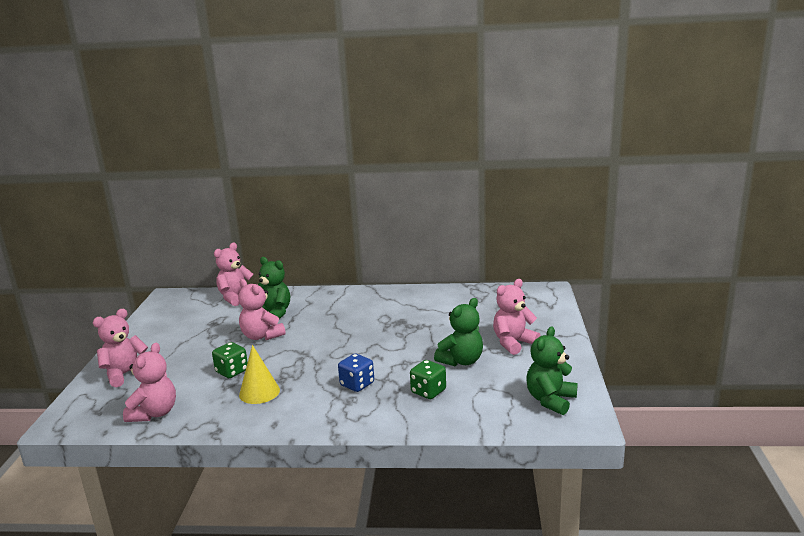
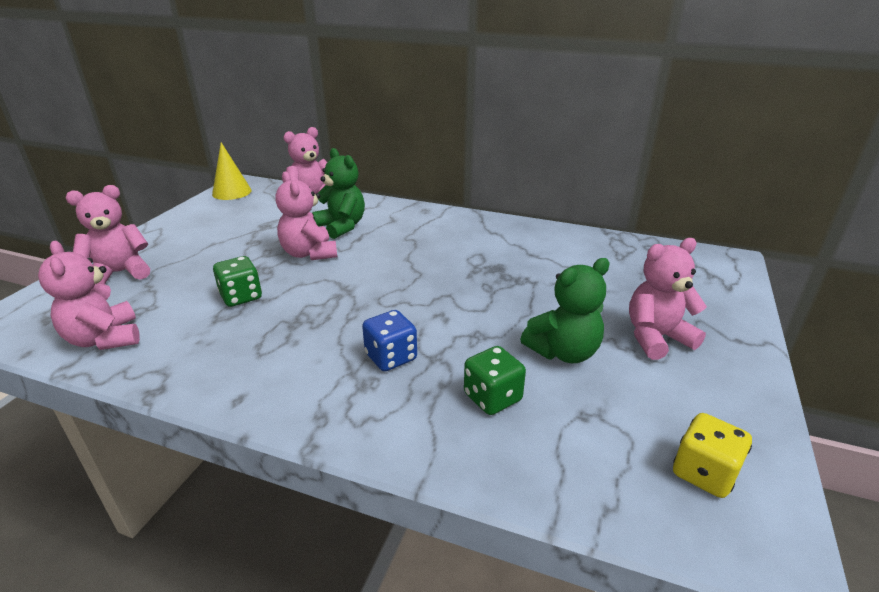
camera: 15 degrees right, 10 degrees up
pink teddy bear [123,343,176,422] -> pink teddy bear turned 120 degrees clockwise [38,241,140,350]
yellow cone [239,345,280,404] -> yellow cone moved to [212,142,252,200]
green teddy bear [526,326,578,415] -> yellow dice [673,413,752,498]

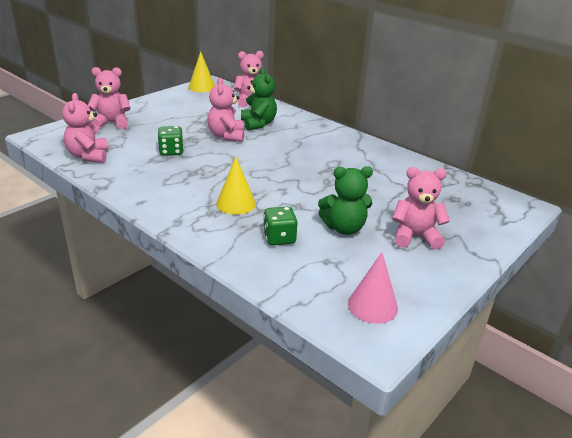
camera: 20 degrees right, 0 degrees up
blue dice [362,310,417,371] -> yellow cone [216,157,256,215]
yellow dice [673,413,752,498] -> pink cone [348,252,398,324]

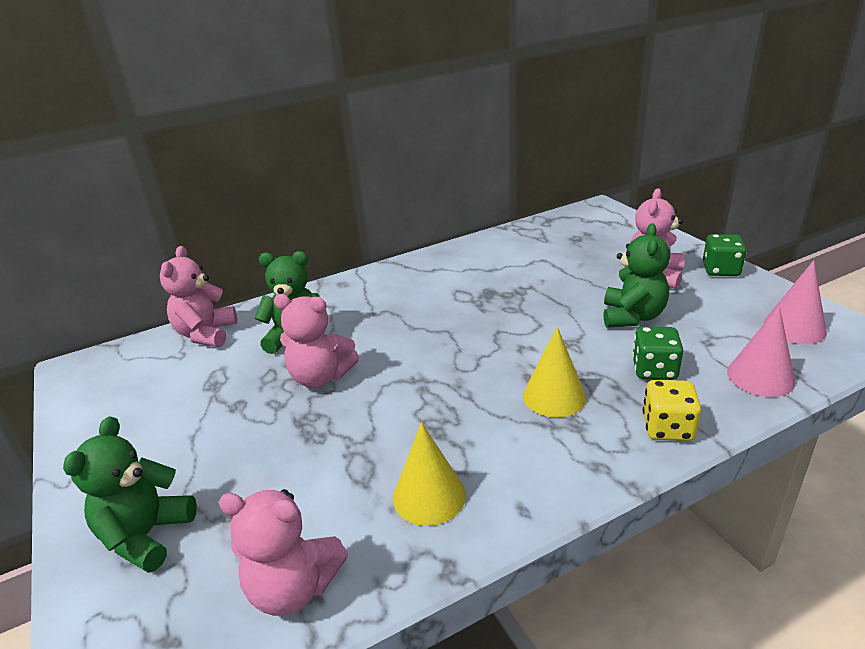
camera: 65 degrees left, 0 degrees up
pink teddy bear [88,67,131,129] -> green teddy bear [63,416,197,573]
green dice [158,126,184,156] -> green dice moved to [703,234,747,276]
yellow cone [188,51,215,92] -> yellow cone moved to [393,422,466,526]
none -> yellow dice [643,380,701,441]
none -> pink cone [727,306,795,397]

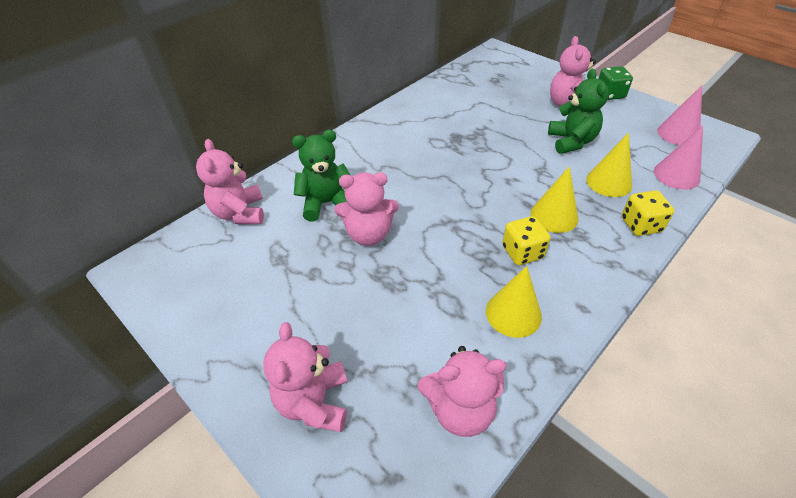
camera: 20 degrees left, 15 degrees up
green teddy bear [63,416,197,573] -> pink teddy bear [263,322,347,432]
green dice [632,327,683,380] -> yellow cone [586,133,632,197]
none -> yellow dice [502,216,551,265]

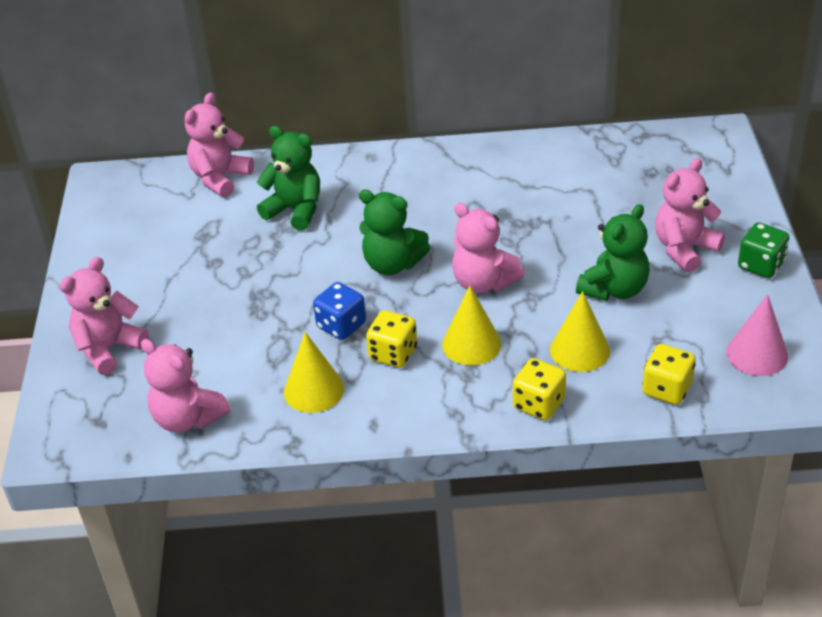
camera: 45 degrees right, 5 degrees down
pink teddy bear [334,172,399,246] -> pink teddy bear moved to [452,203,524,293]
pink cone [654,125,703,190] -> yellow dice [642,344,696,405]
none -> blue dice [313,282,366,340]
none -> green teddy bear [359,189,430,275]

